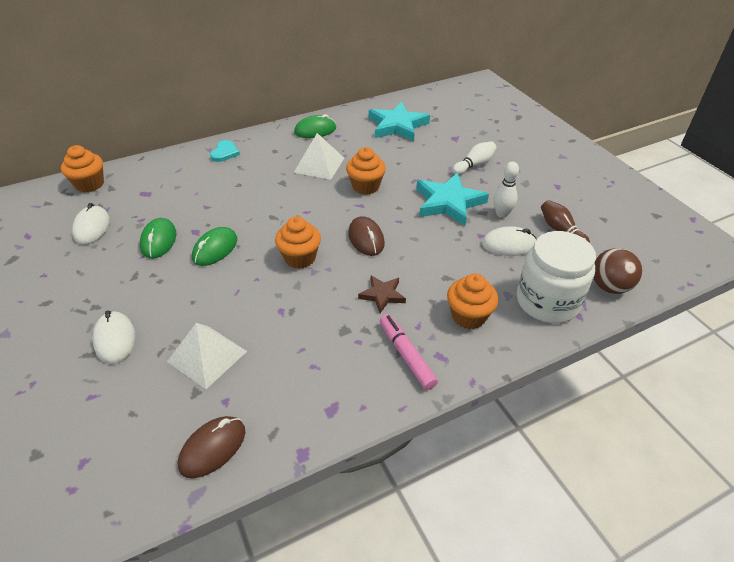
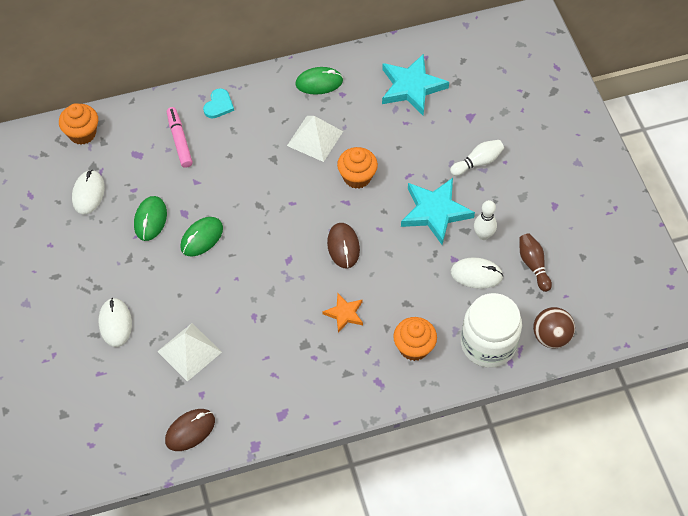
camera: 10 degrees right, 15 degrees up
orange cupcake [275,216,321,269] -> none
brown star [358,275,406,313] -> orange star [322,293,363,333]
pink marker [380,314,438,390] -> pink marker moved to [167,107,193,168]

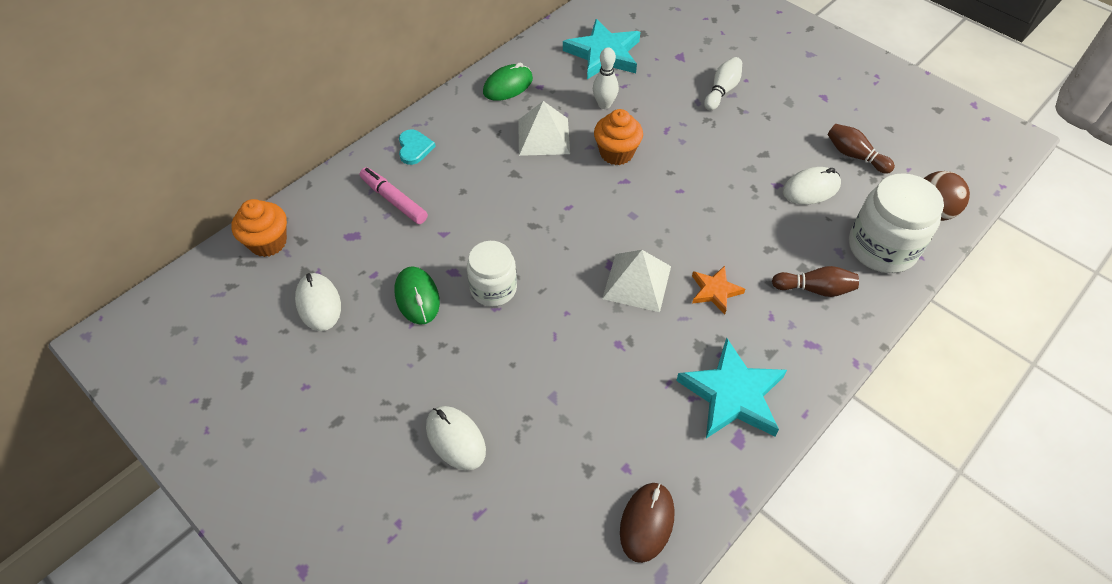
camera: 30 degrees left, 5 degrees down
white pyramid [157,323,222,382] -> white pyramid moved to [602,250,671,312]
green mouse [180,217,223,257] -> white jar [467,241,517,307]
brown mouse [327,223,360,268] -> none
orange cupcake [393,317,437,361] -> brown bowling pin [772,266,859,297]
turquoise star [401,178,475,245] -> turquoise star moved to [676,338,787,439]
white bowling pin [474,200,497,240] -> white bowling pin moved to [593,48,619,109]

